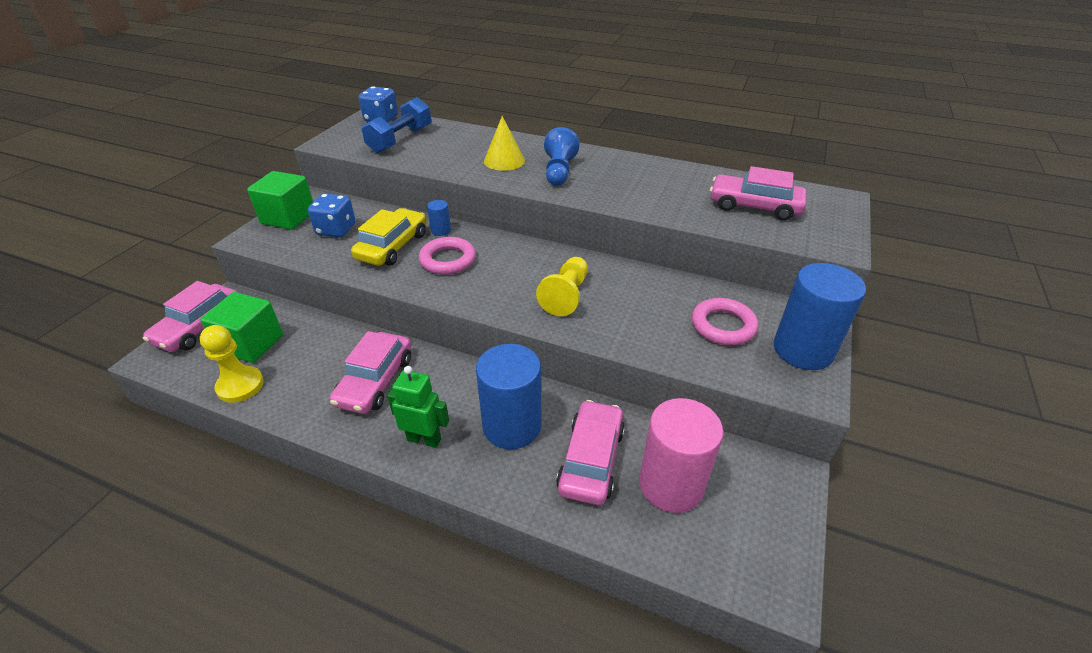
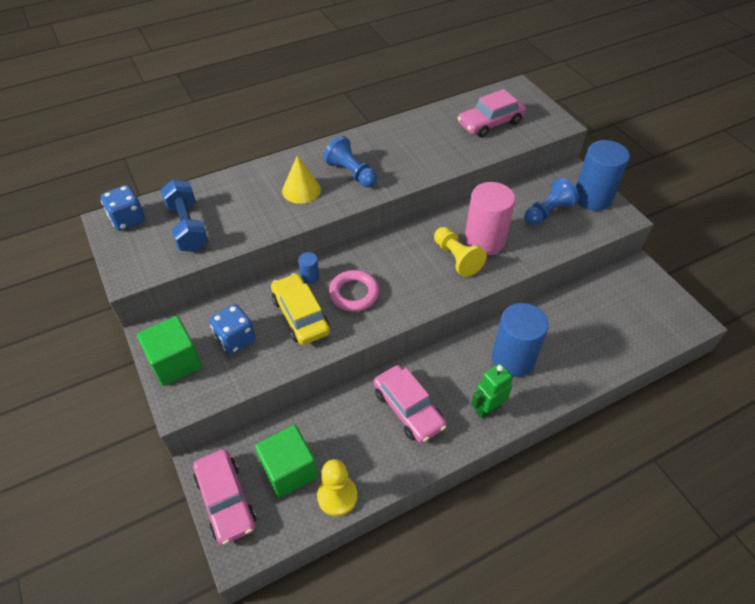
camera: 50 degrees left, 10 degrees up
pink car [556,400,625,505] -> none
pink cylinder [639,398,723,513] -> pink cylinder moved to [465,182,515,255]
pink ring [692,298,759,345] -> blue pawn [524,178,579,226]

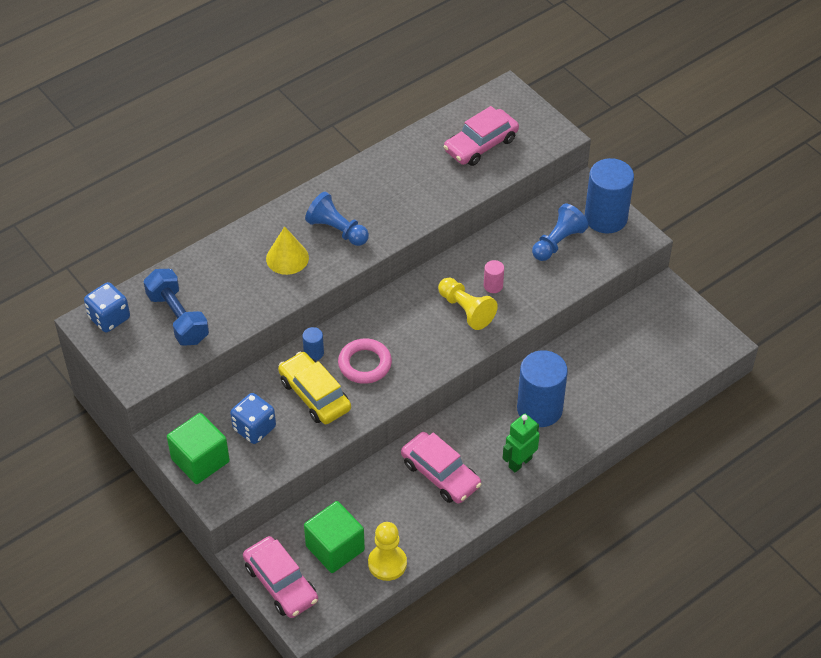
camera: 10 degrees left, 0 degrees up
pink cylinder [465,182,515,255] -> pink cylinder [484,260,504,293], size x0.44

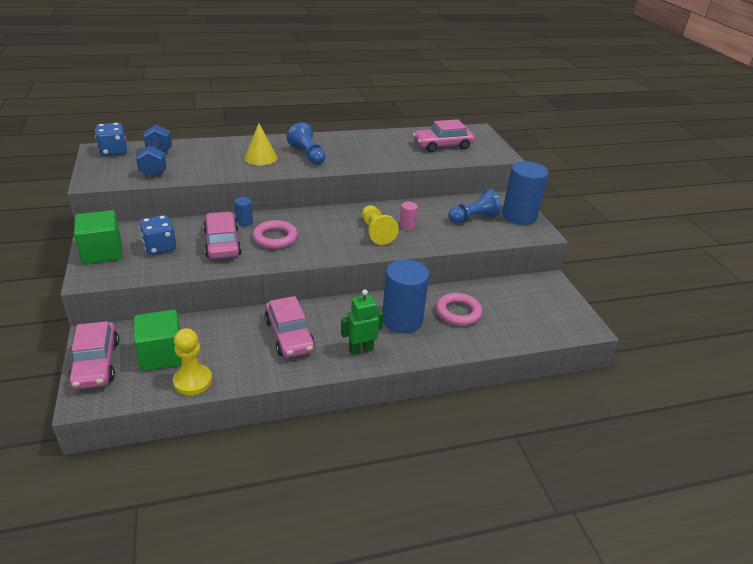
camera: 20 degrees right, 15 degrees down
yellow car [278,352,351,424] -> pink car [203,212,242,259]
none -> pink ring [436,293,482,326]

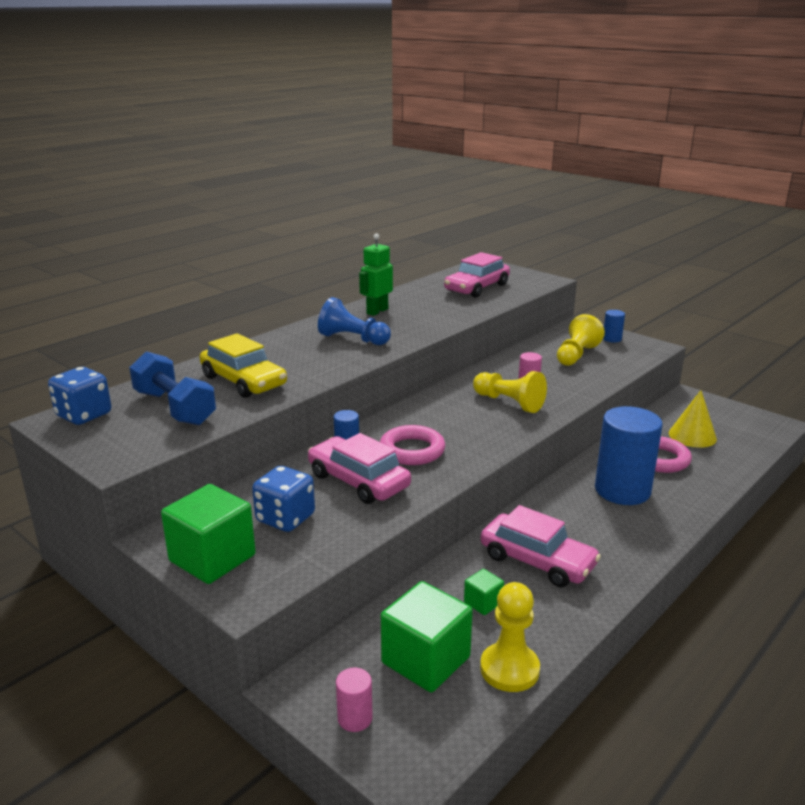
camera: 30 degrees left, 10 degrees down
pink car [68,321,119,389] -> pink cylinder [336,668,373,732]
yellow cone [244,123,278,165] -> yellow cone moved to [669,390,717,448]
green robot [341,289,383,355] -> green robot moved to [359,233,393,316]
blue pawn [448,189,501,223] -> yellow pawn [557,314,605,366]
blue cylinder [502,161,549,225] -> blue cylinder [603,310,625,342], size x0.44
none -> yellow car [200,333,287,398]
none -> green cube [464,569,504,615]

